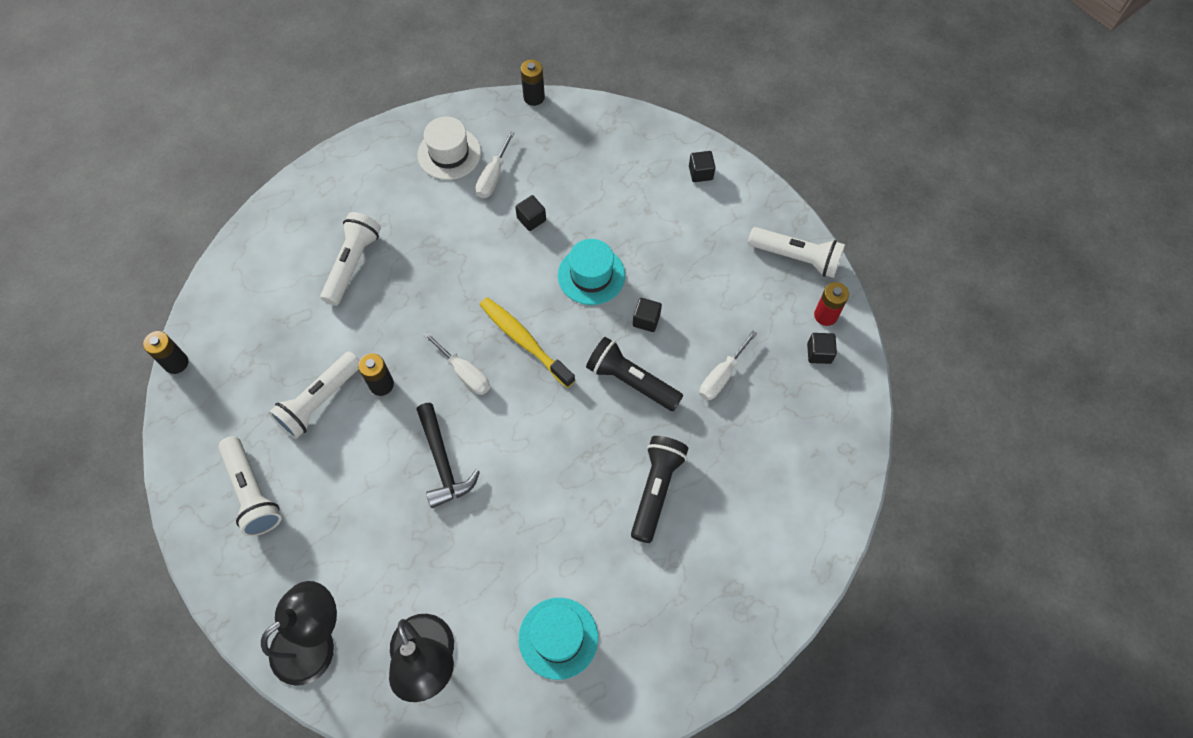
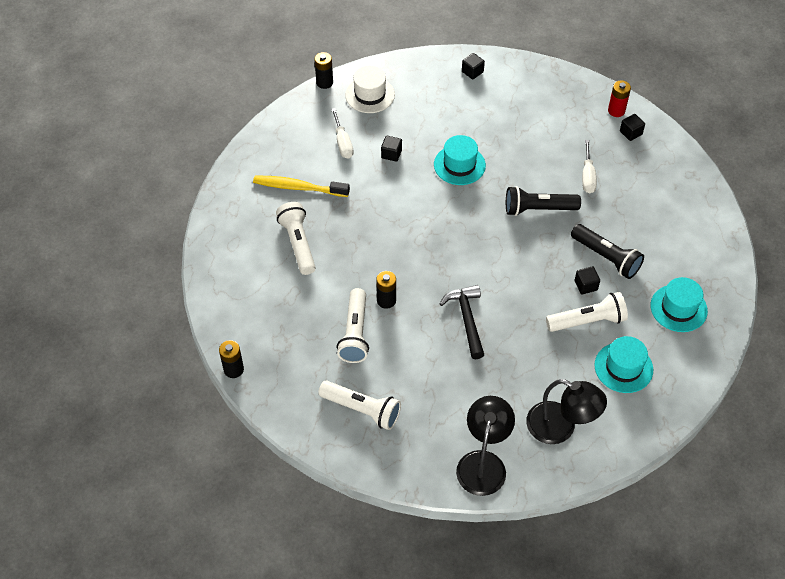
camera: 35 degrees left, 10 degrees down
black hammer [416,403,480,508] -> black hammer turned 135 degrees counterclockwise [440,285,484,359]
white hat [417,117,481,180] -> white hat moved to [345,65,395,113]
white screwdriver [423,332,490,395] -> none
yellow toothbrush [479,297,575,388] -> yellow toothbrush moved to [253,176,350,197]
black flashlight [631,436,688,543] -> black flashlight turned 150 degrees clockwise [571,224,644,279]
black cube [633,298,662,332] -> black cube moved to [575,266,600,294]
white flashlight [748,227,845,278] -> white flashlight moved to [546,292,628,332]
none -> turquoise hat [650,277,708,332]

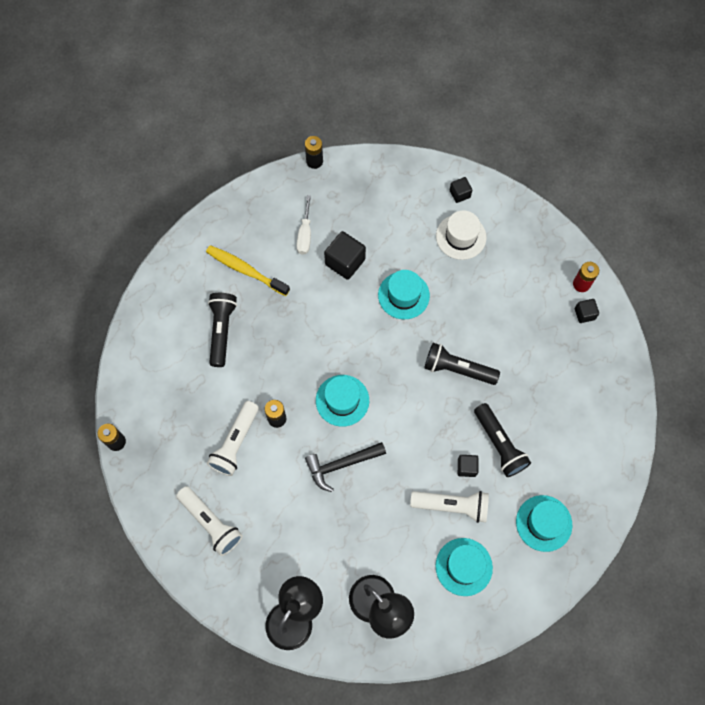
camera: 20 degrees right, 15 degrees up
white flashlight [276,202,316,275] -> black flashlight [208,293,237,367]
white hat [345,65,395,113] -> white hat moved to [436,210,487,260]
black cube [381,136,402,162] -> black cube [324,231,366,280], size x1.77
black hammer [440,285,484,359] -> black hammer turned 120 degrees counterclockwise [305,442,386,492]
white screwdriver [582,140,597,193] -> none
none -> turquoise hat [316,375,369,427]

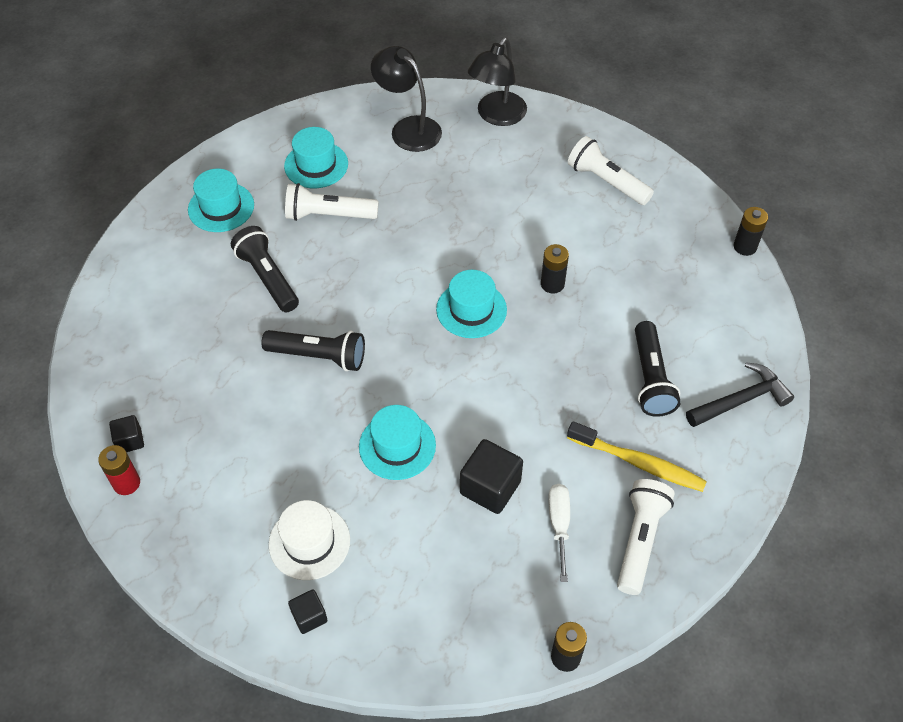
camera: 175 degrees right, 15 degrees down
white flashlight [207,401,259,476] -> white flashlight moved to [617,479,675,595]
black hammer [305,442,386,492] -> black hammer moved to [686,362,794,427]
black cube [458,455,478,477] -> none

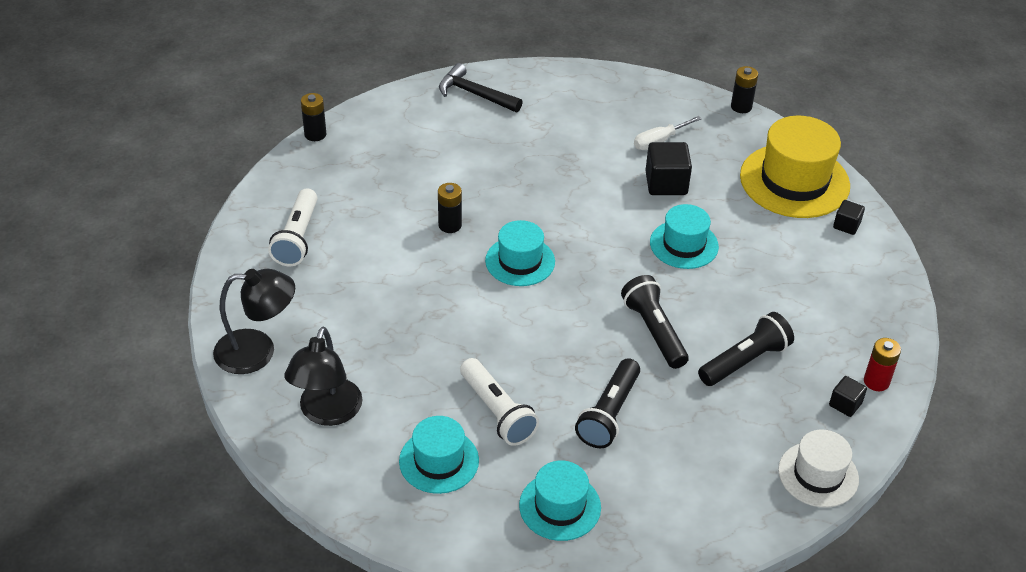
camera: 125 degrees left, 10 degrees down
white hat [269,500,350,580] -> white hat moved to [778,430,859,508]
yellow toothbrush [567,421,707,492] -> none
white flashlight [617,479,675,595] -> none
black flashlight [635,321,681,417] -> black flashlight moved to [698,312,794,386]
none -> yellow hat [740,116,850,218]

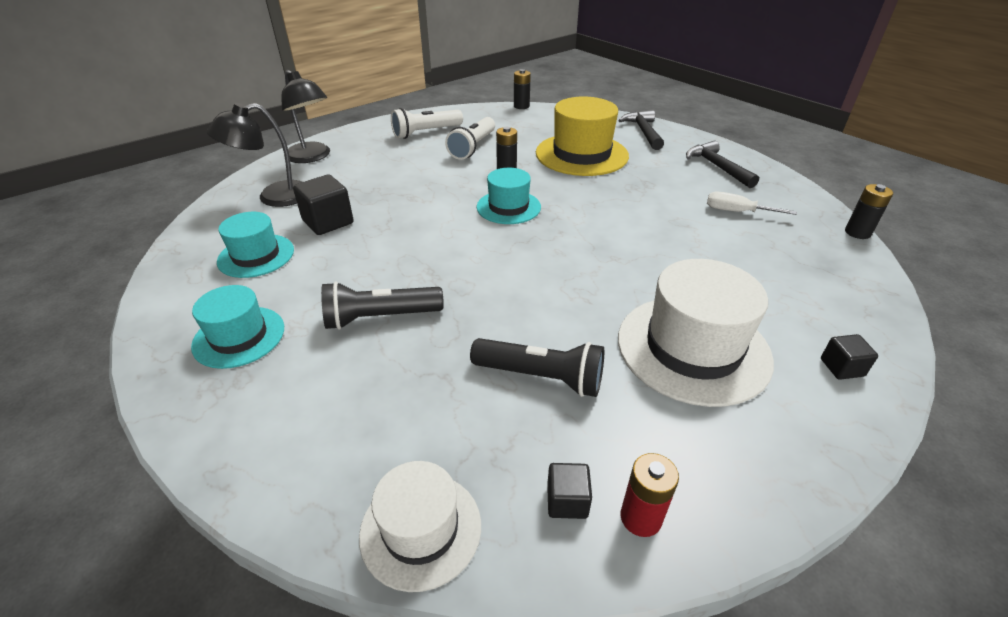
camera: 55 degrees right, 5 degrees down
white flashlight [460,358,539,446] -> white flashlight moved to [445,117,495,160]
black flashlight [621,275,689,369] -> none
black cube [645,142,692,195] -> black cube moved to [293,175,354,235]
turquoise hat [650,204,719,269] -> none
yellow hat [740,116,850,218] -> yellow hat moved to [536,96,629,176]
none -> white hat [618,259,774,407]
none -> black hammer [686,141,759,188]

